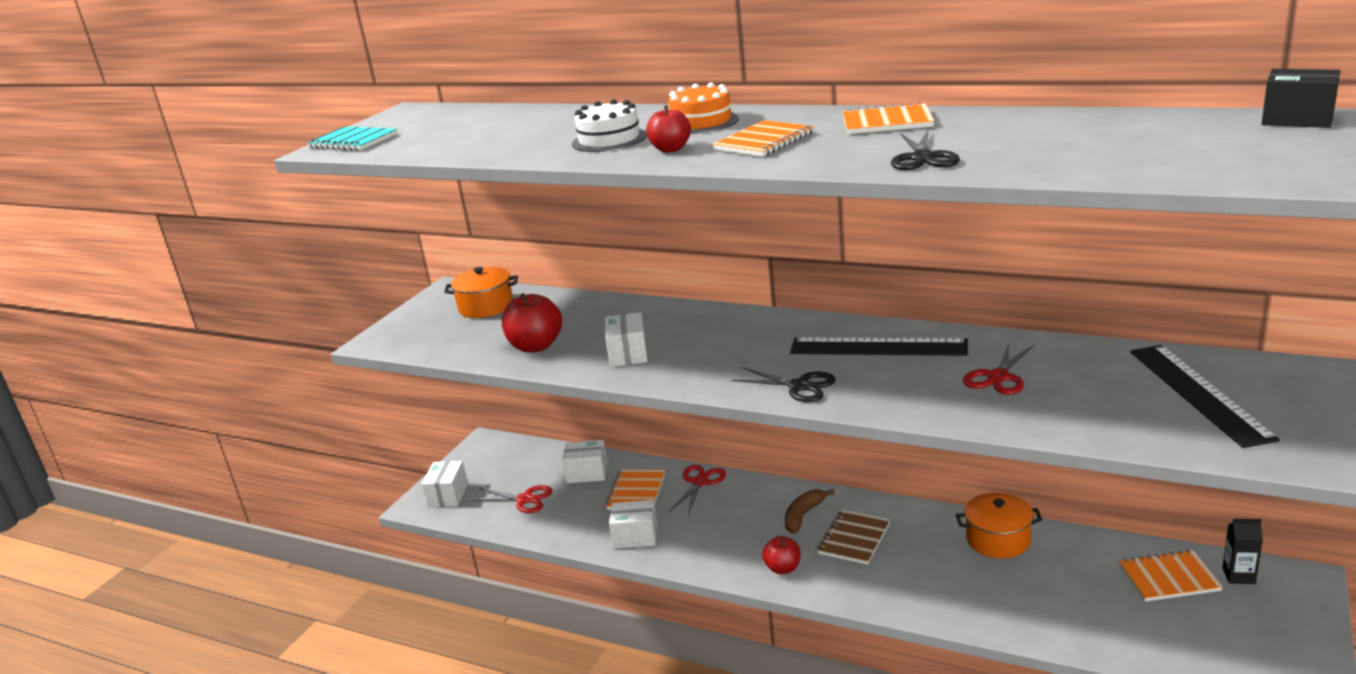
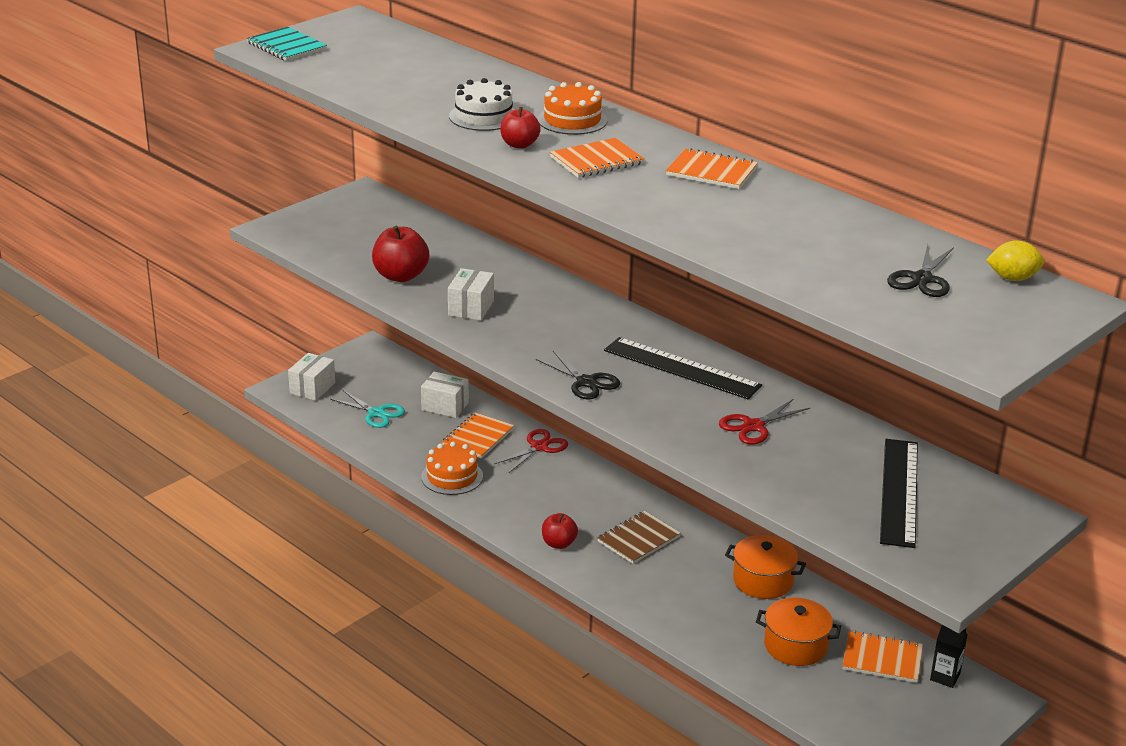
camera: 15 degrees right, 5 degrees up
orange pot [444,267,518,318] -> orange pot moved to [756,598,841,666]
red scissors [471,485,553,513] -> turquoise scissors [330,390,405,428]
white box [609,500,657,549] -> orange cake [421,442,483,495]
brown banana [785,489,835,534] -> none
black scissors [891,130,960,170] -> black scissors moved to [887,245,954,297]
black box [1262,69,1340,128] -> yellow lemon [986,240,1045,281]

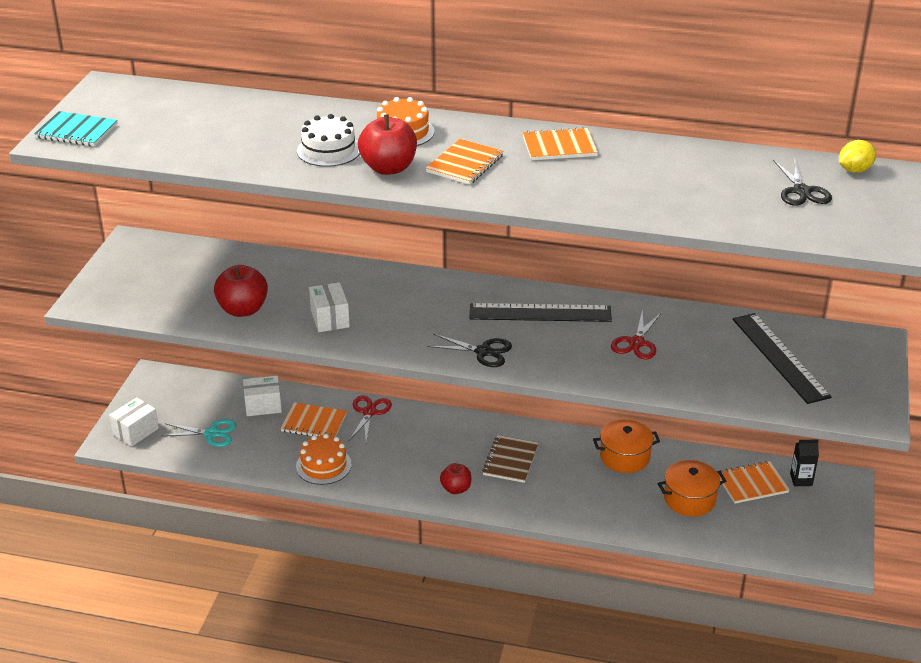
camera: 30 degrees left, 5 degrees up
white box [288,353,335,401] -> white box turned 45 degrees clockwise [109,397,159,446]
orange notebook [442,413,514,459] -> orange notebook turned 75 degrees counterclockwise [280,402,347,437]
red apple [500,107,541,149] -> red apple [358,114,417,175], size x1.60

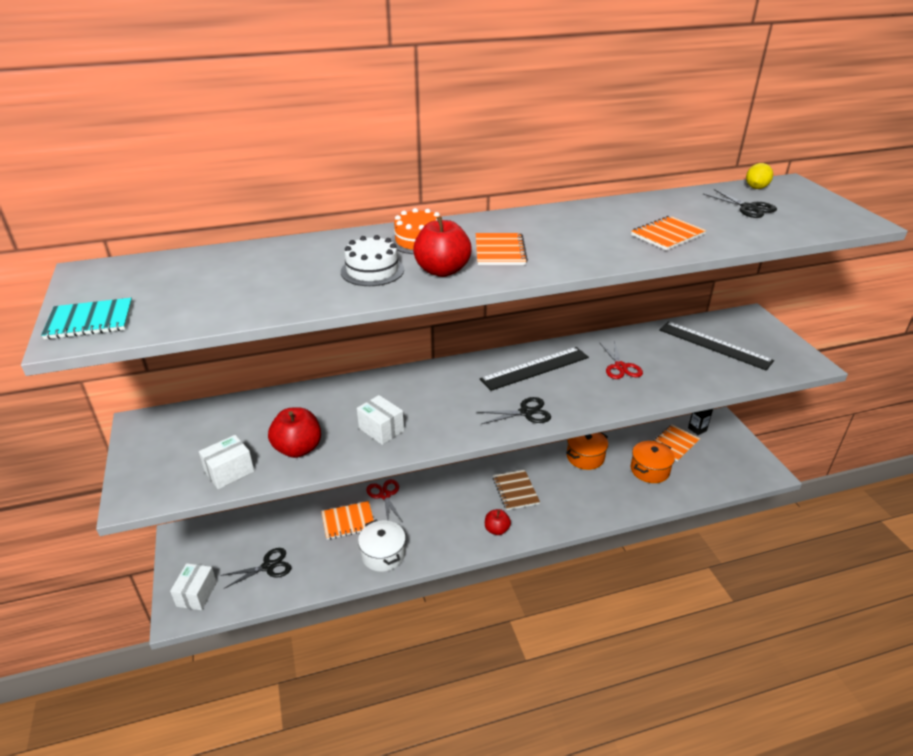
camera: 30 degrees left, 0 degrees up
turquoise scissors [161,419,236,447] -> black scissors [220,548,291,589]
white box [243,376,282,416] -> white box moved to [199,435,254,489]
orange cake [296,434,352,485] -> white pot [358,519,406,572]
orange notebook [523,127,598,160] -> orange notebook moved to [631,216,706,250]

